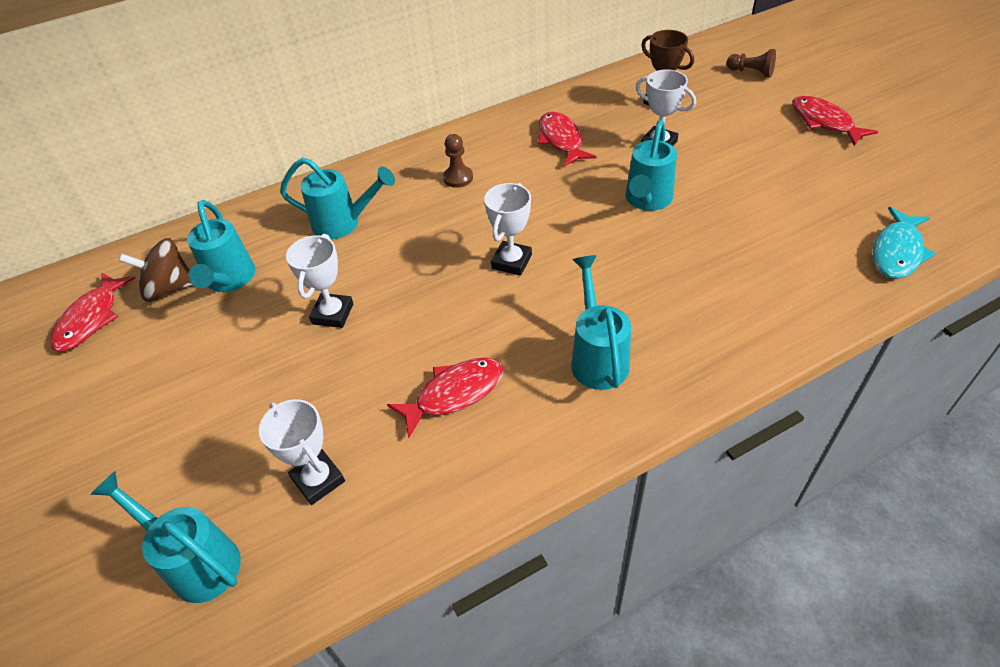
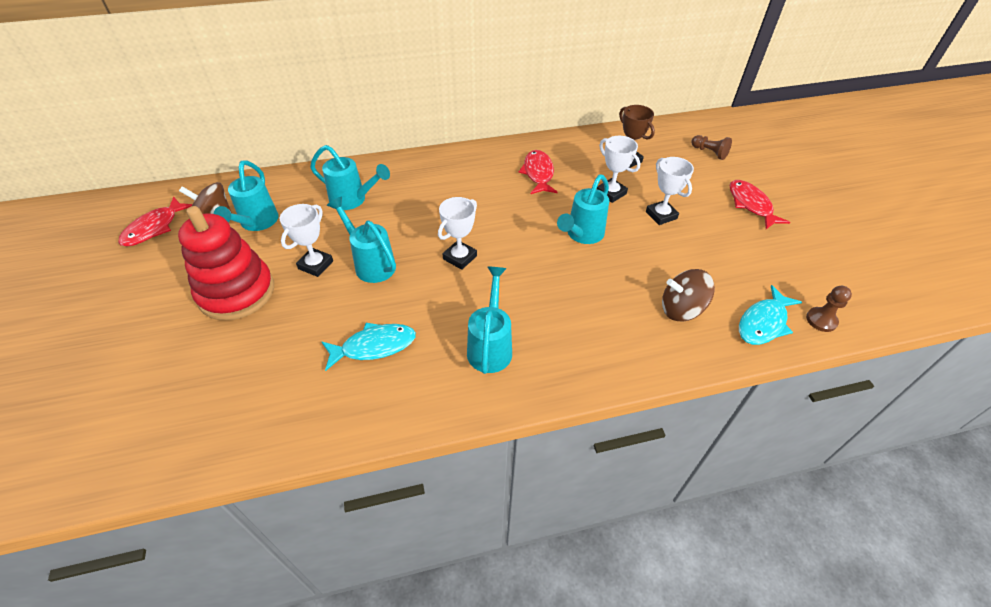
camera: 10 degrees right, 0 degrees up
turquoise watering can [90,471,241,603] -> turquoise watering can moved to [327,196,396,283]
white trophy [259,399,345,505] -> white trophy moved to [646,157,694,225]
red fish [387,358,504,438] -> turquoise fish [322,323,416,371]
brown pawn [443,134,473,188] -> brown pawn moved to [806,286,852,332]
none -> red stacking toy [178,206,274,320]
none -> brown spinning top [662,269,715,321]

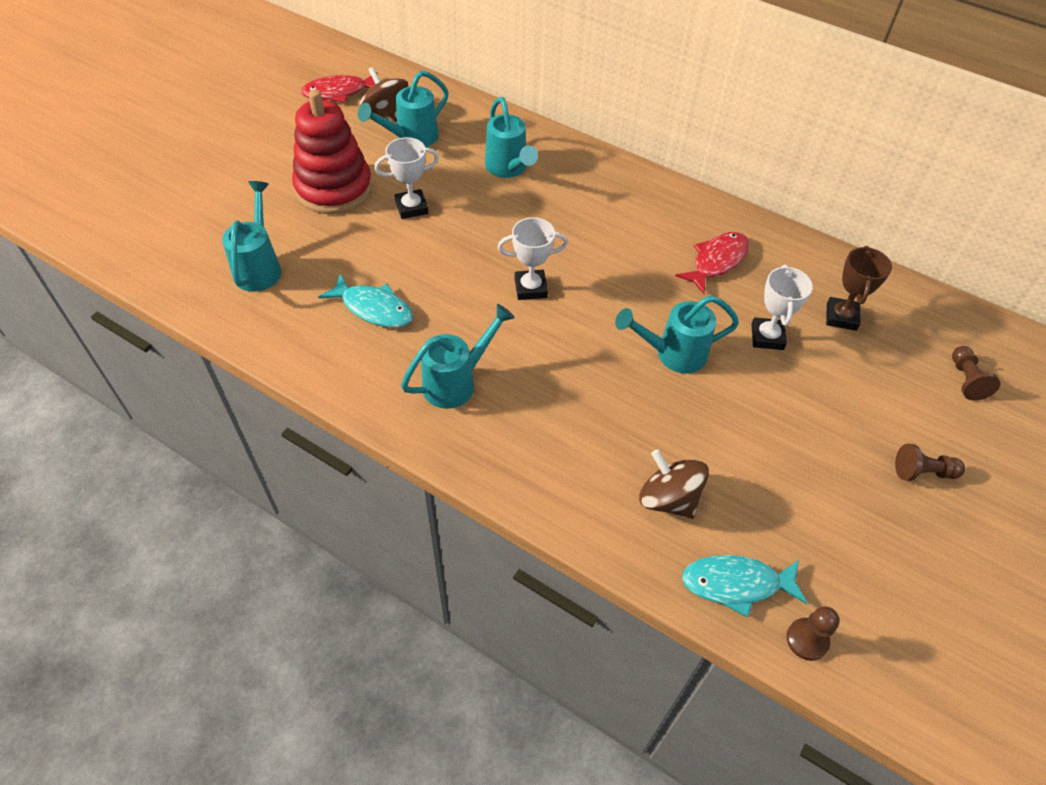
camera: 45 degrees right, 5 degrees up
turquoise watering can [327,196,396,283] -> turquoise watering can moved to [222,181,281,292]
white trophy [646,157,694,225] -> none
red fish [729,180,790,229] -> brown pawn [895,443,965,481]

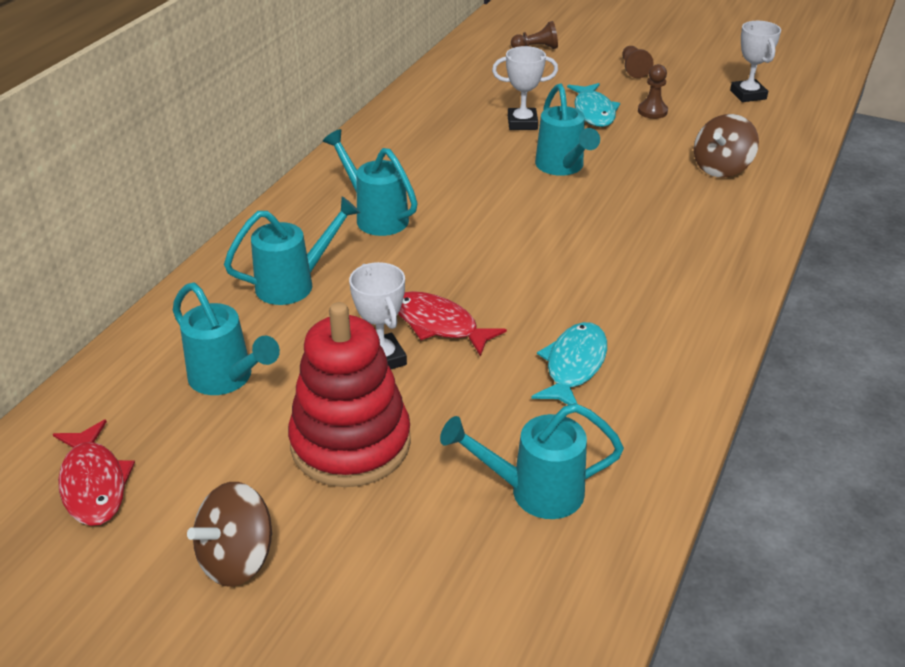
camera: 95 degrees left, 15 degrees down
brown spinning top [360,67,408,123] -> brown spinning top moved to [187,482,272,587]
turquoise watering can [401,304,515,409] -> turquoise watering can moved to [323,129,418,236]
white trophy [498,217,568,300] -> white trophy moved to [730,21,781,102]
red fish [675,232,749,294] -> red fish moved to [398,291,507,357]
turquoise fish [682,555,808,617] -> turquoise fish moved to [567,83,620,127]
brown pawn [786,606,840,661] -> brown pawn moved to [638,64,668,119]
brown trophy [826,246,892,331] -> none

